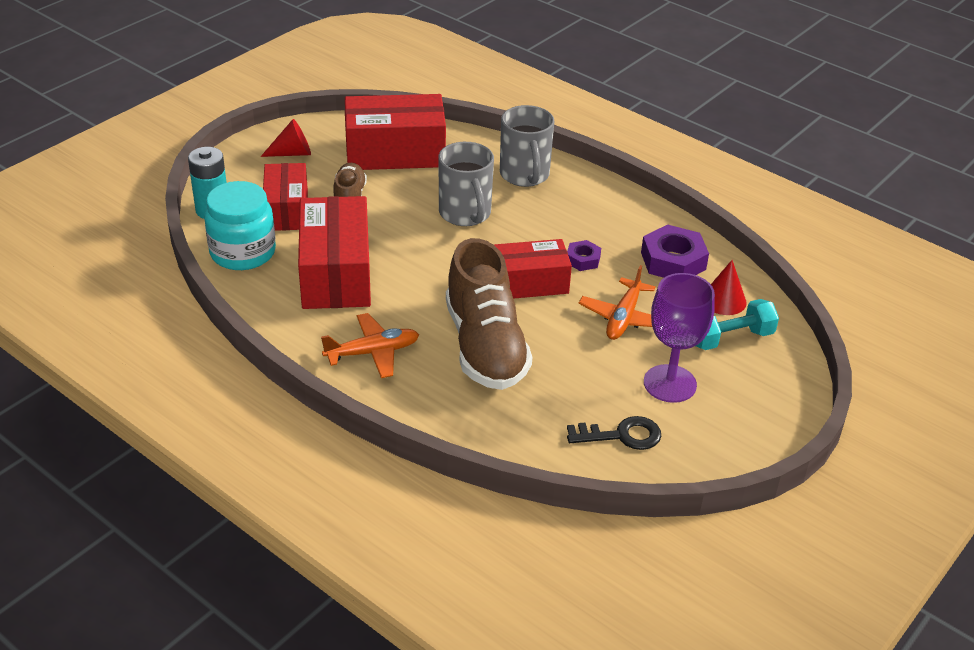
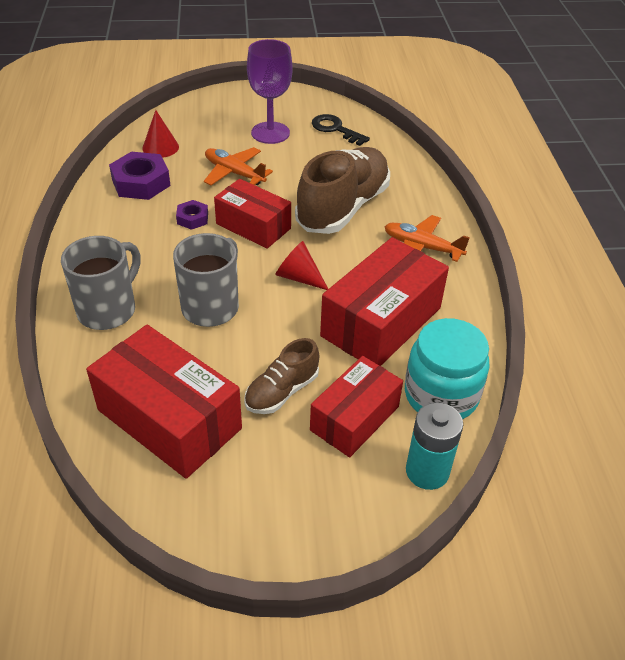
camera: 135 degrees left, 5 degrees up
red cone [261,119,311,157] -> red cone moved to [275,241,328,290]
orange plane [579,265,655,340] -> orange plane turned 120 degrees counterclockwise [204,147,273,185]
turquoise dumbbell [696,299,779,350] -> none

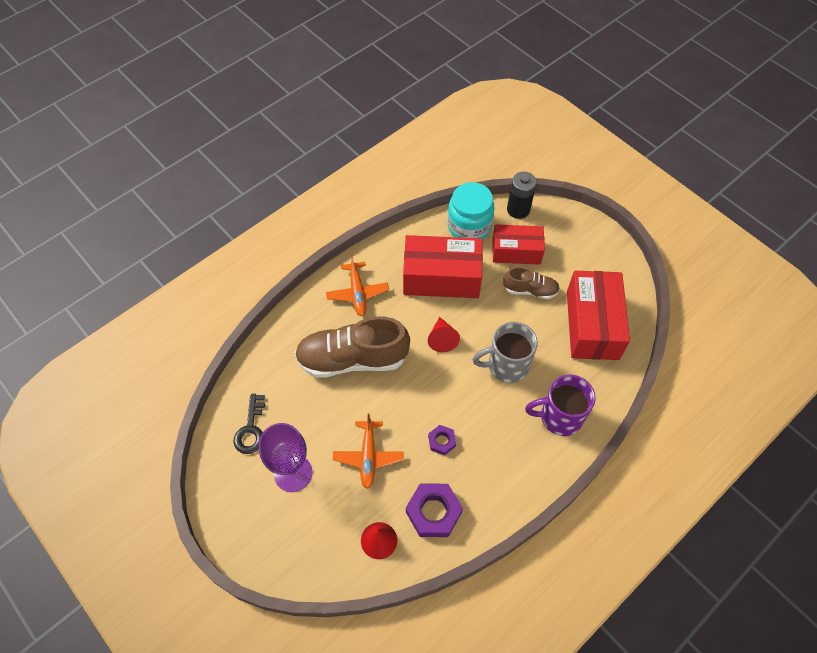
camera: 125 degrees left, 15 degrees up
grey mug [61,236,140,330] -> purple mug [525,374,595,436]
red box [214,179,291,249] -> none
turquoise battery [406,402,463,490] -> black battery [507,172,537,219]

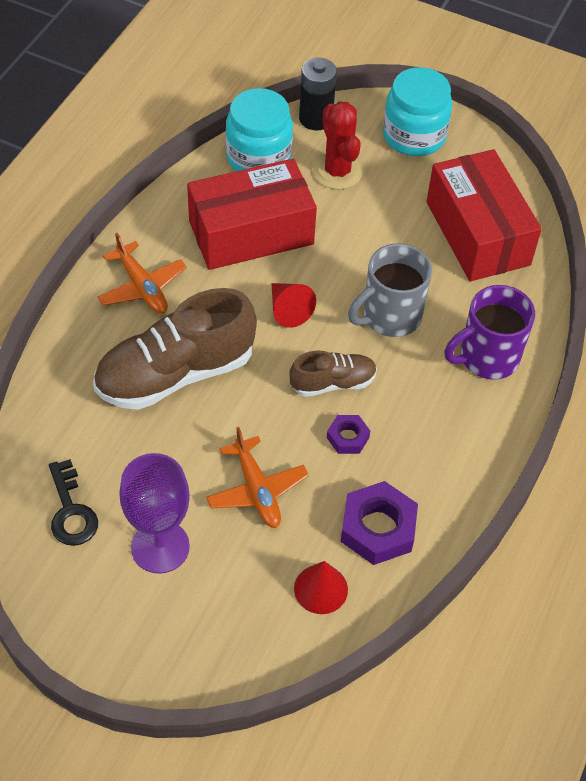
camera: 25 degrees left, 5 degrees down
red box [492,224,545,265] -> red cactus [313,101,362,190]
brown shoe [503,267,560,299] -> brown shoe moved to [290,350,377,397]
none -> turquoise jar [383,67,452,156]

